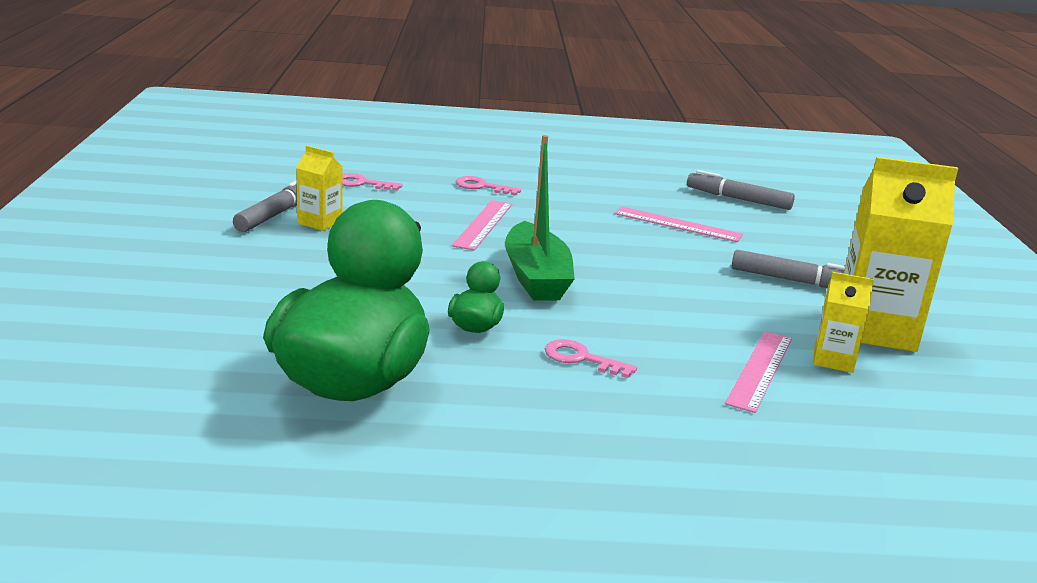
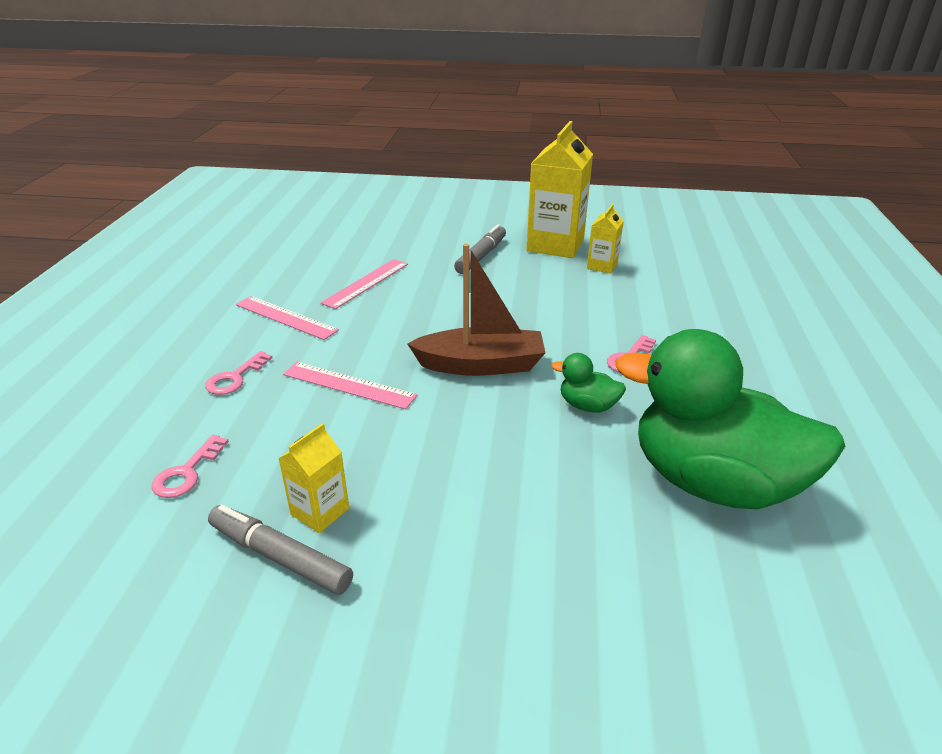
camera: 80 degrees left, 10 degrees up
green boat [505,135,575,301] -> brown boat [408,244,546,376]
grey marker [687,170,795,210] -> none
pink ruler [725,331,792,413] -> pink ruler moved to [236,296,339,340]

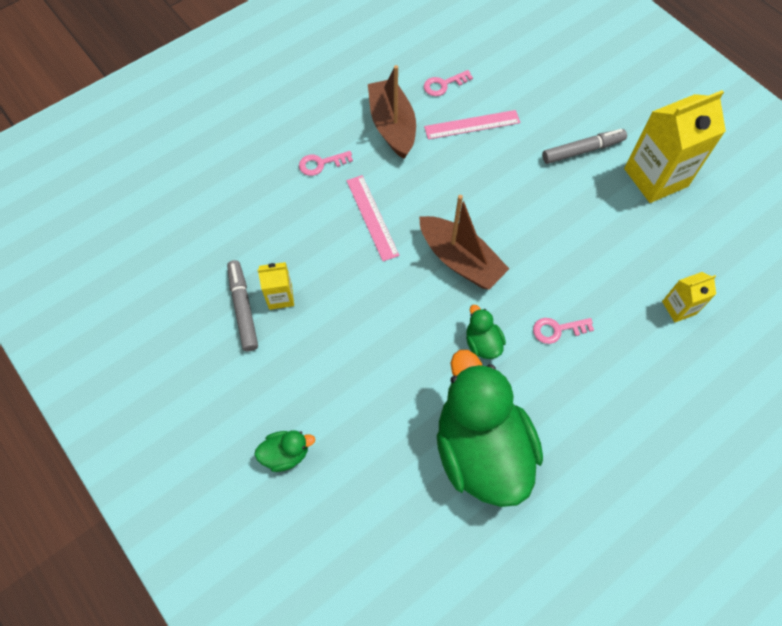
camera: 45 degrees right, 30 degrees up
pink key [152,435,229,498] -> pink key moved to [424,70,473,96]
pink ruler [236,296,339,340] -> brown boat [368,65,416,159]
yellow carton [587,204,624,274] -> yellow carton moved to [662,272,716,322]
none -> green duck [254,430,315,472]

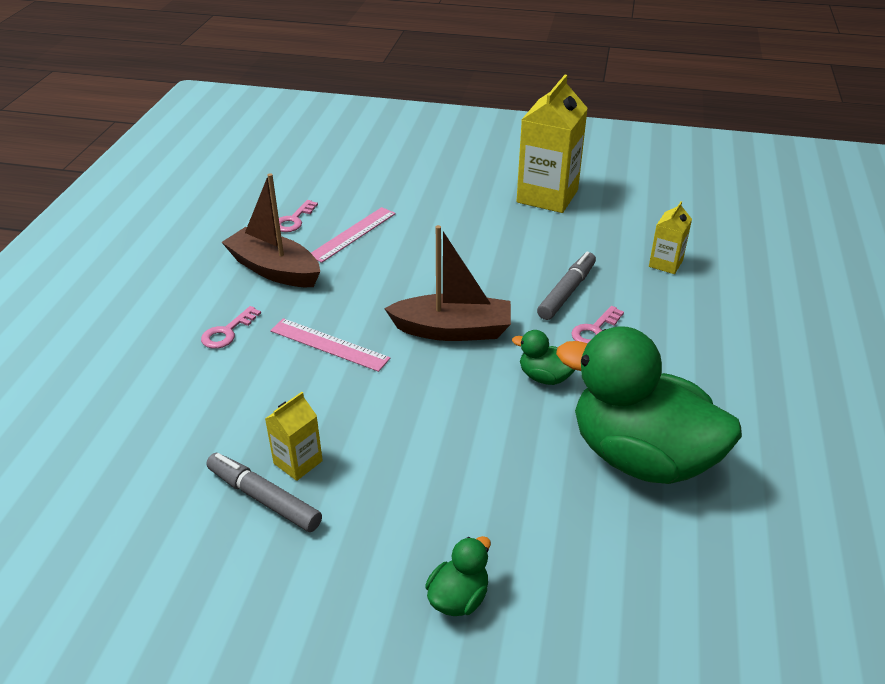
camera: 40 degrees left, 25 degrees down
grey marker [542,129,627,164] -> grey marker moved to [537,251,596,320]

